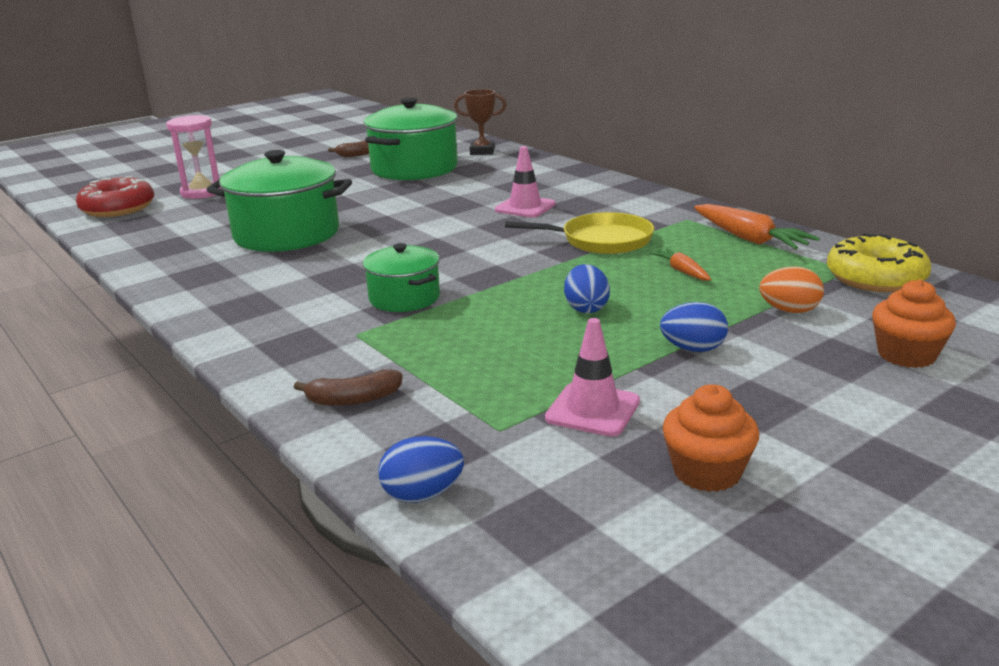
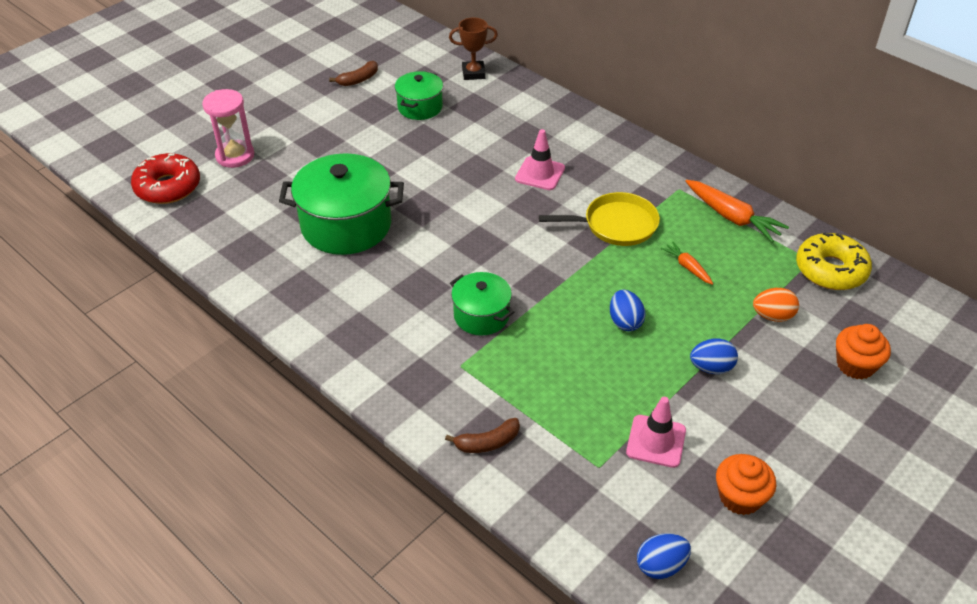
camera: 10 degrees left, 20 degrees up
green pot [363,97,458,180] -> green pot [395,71,443,120], size x0.57
blue egg [378,436,464,503] -> blue egg moved to [637,533,691,579]

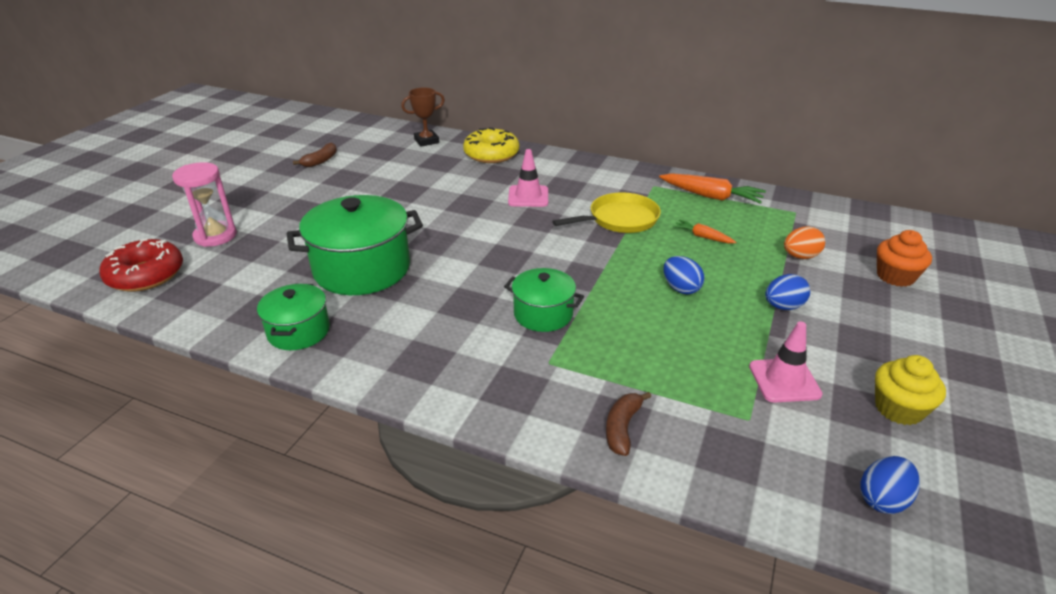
camera: 20 degrees left, 10 degrees down
green pot [395,71,443,120] -> green pot moved to [257,284,330,350]
brown banana [445,418,520,453] -> brown banana turned 150 degrees clockwise [606,392,651,456]
orange cupcake [716,454,776,515] -> yellow cupcake [875,355,946,425]
yellow donut [796,232,872,290] -> yellow donut moved to [463,127,519,163]

